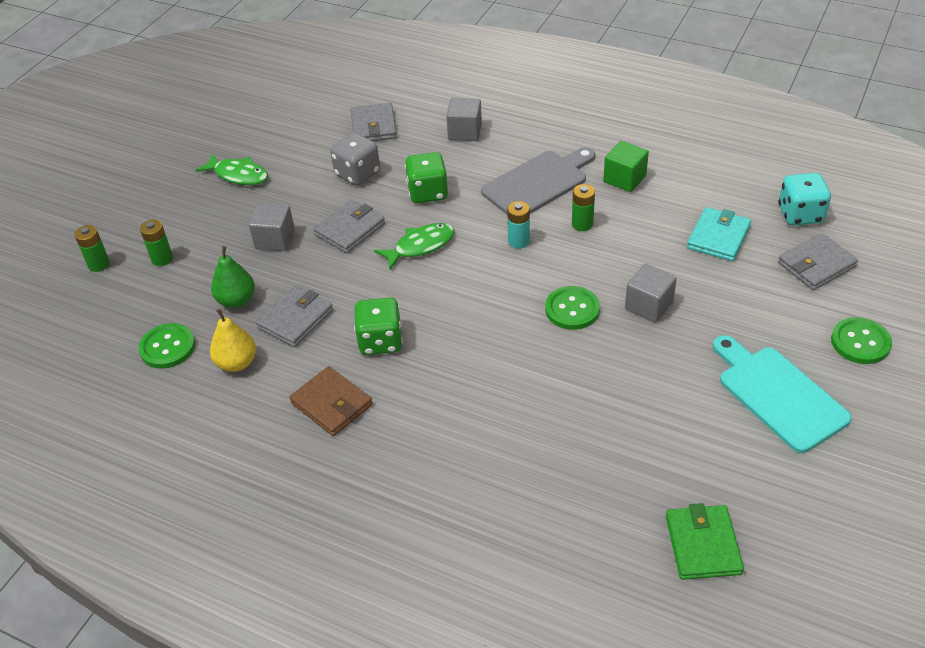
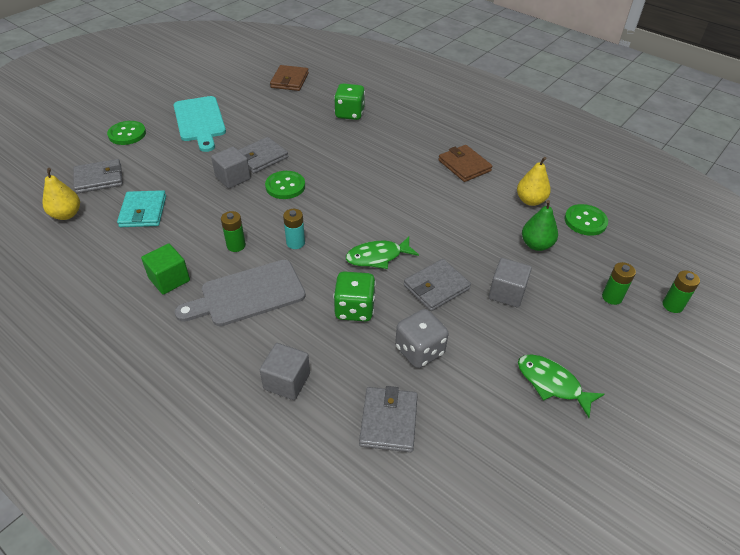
camera: 170 degrees left, 0 degrees up
grey wallet [256,286,333,347] -> grey wallet moved to [239,137,288,173]
green dice [354,297,403,355] -> green dice moved to [334,83,365,120]
green wallet [666,503,744,580] -> brown wallet [270,65,309,91]
turquoise wallet [687,207,751,261] -> turquoise wallet turned 45 degrees counterclockwise [117,190,166,227]
turquoise dice [778,173,831,226] -> yellow pear [42,168,80,220]

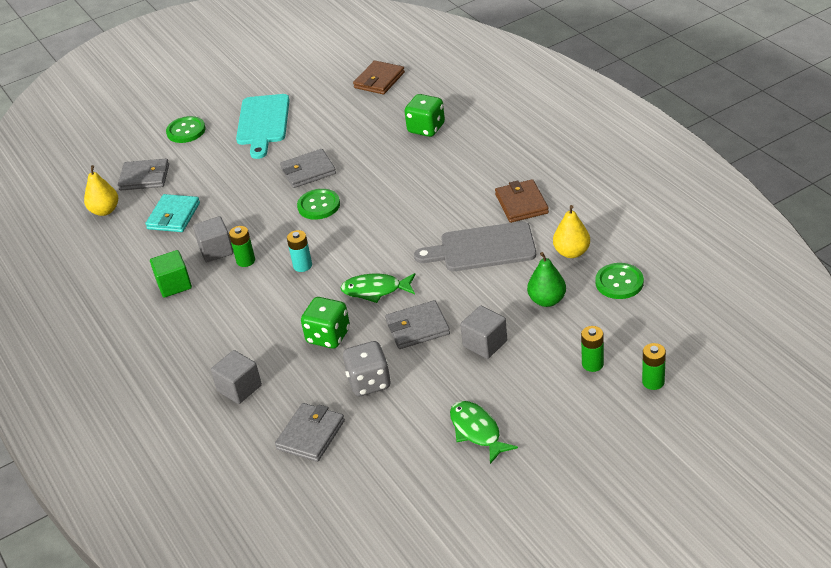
camera: 25 degrees right, 5 degrees down
grey cutting board [175,260,306,326] -> grey cutting board moved to [414,221,536,271]
grey cube [211,147,250,189] -> grey cube moved to [193,216,233,262]

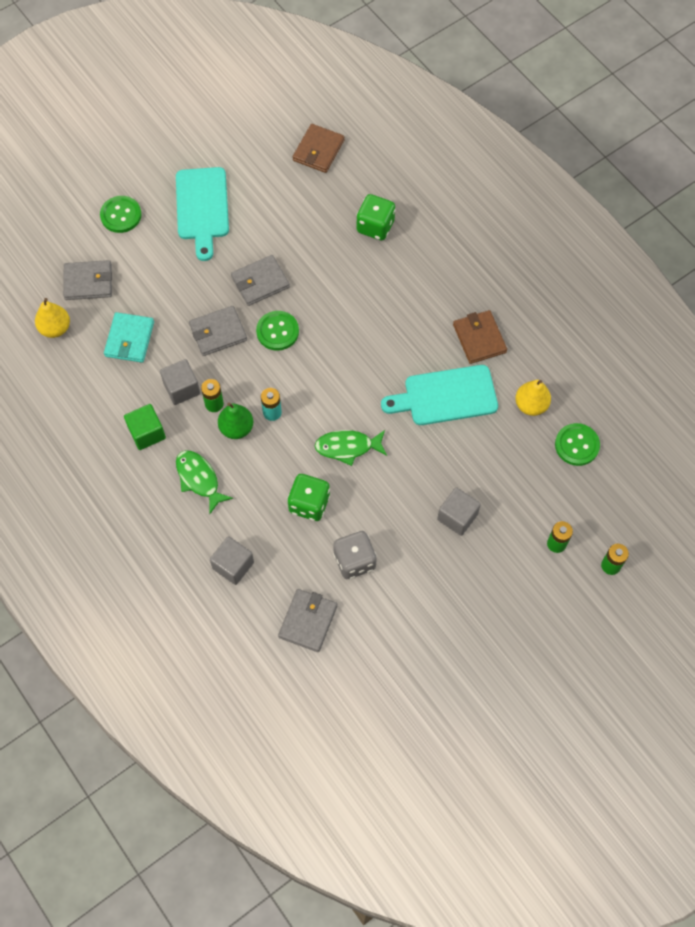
camera: 10 degrees left, 25 degrees up
grey wallet [385,300,450,349] -> grey wallet moved to [189,306,247,356]
grey cutting board [414,221,536,271] -> turquoise cutting board [381,365,498,425]
green fish [450,401,518,464] -> green fish moved to [176,450,233,514]
green pear [527,252,566,307] -> green pear moved to [218,403,253,439]

